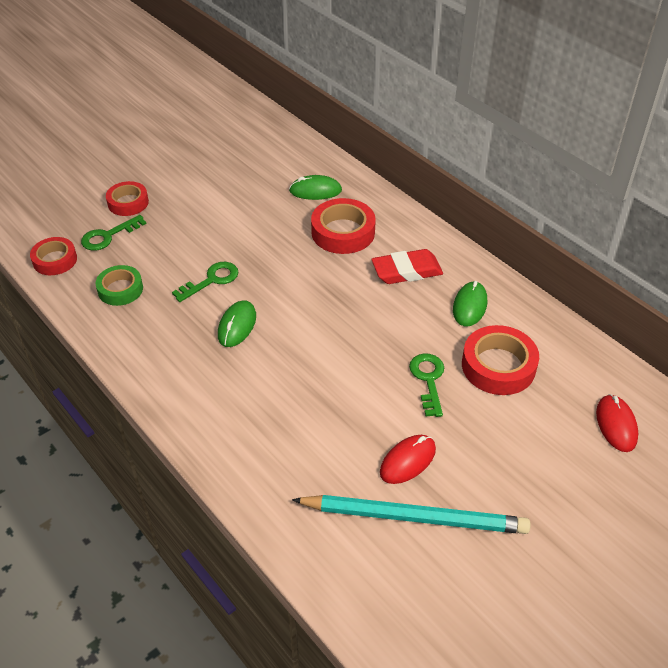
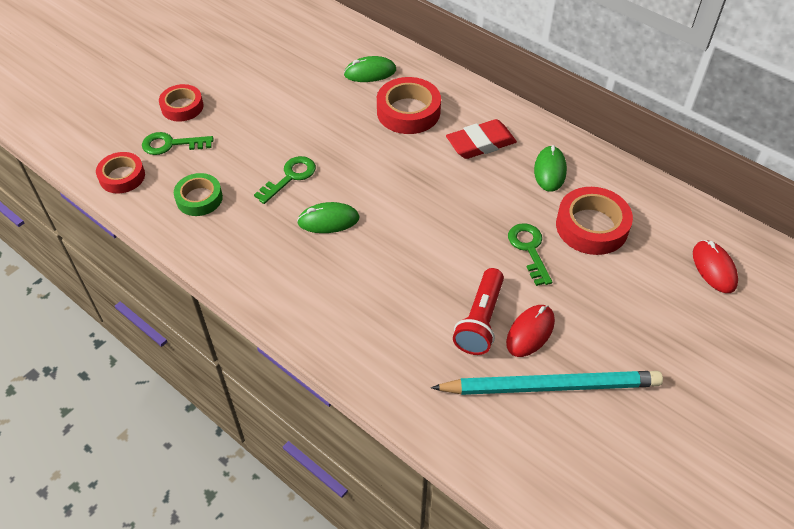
camera: 10 degrees left, 5 degrees up
green key [81,215,147,251] -> green key turned 45 degrees clockwise [142,132,213,155]
green mouse [218,300,256,347] -> green mouse turned 75 degrees clockwise [297,202,360,233]
none -> red flashlight [453,268,504,355]

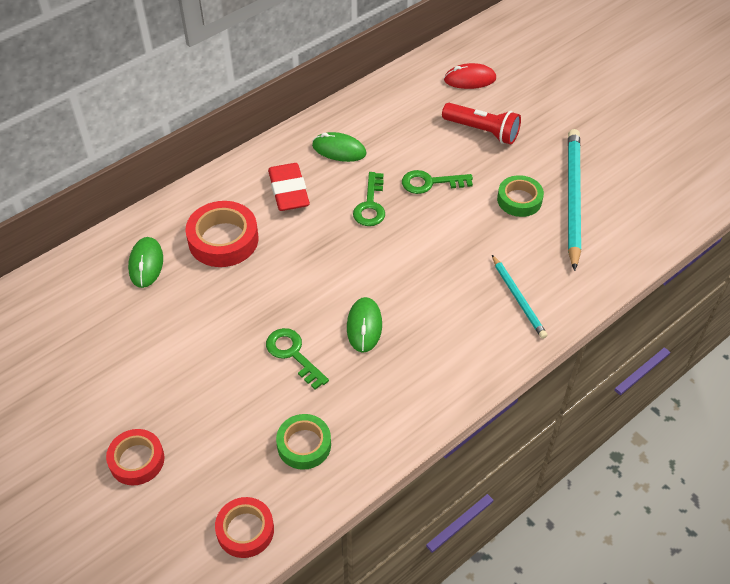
camera: 80 degrees left, 0 degrees up
green key [142,132,213,155] -> green key moved to [353,172,385,226]
red flashlight [453,268,504,355] -> red flashlight moved to [442,103,521,145]
red mouse [506,305,555,357] -> green tape [497,175,544,217]
red tape [556,187,633,255] -> none
none -> turquoise pencil [492,255,548,339]

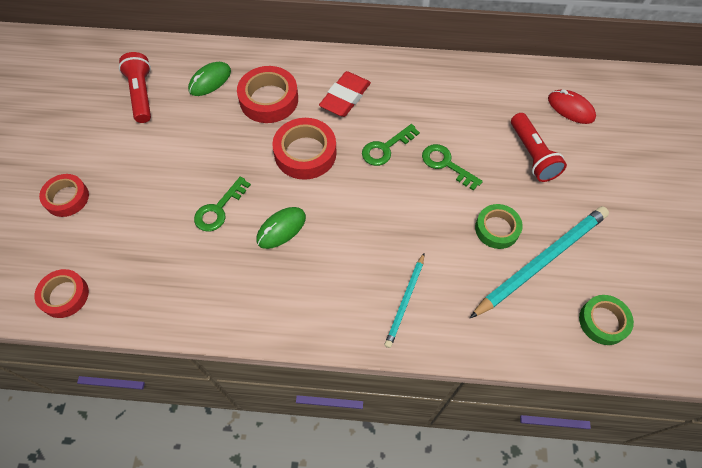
camera: 45 degrees right, 10 degrees up
green key [266,328,329,390] -> green key turned 150 degrees counterclockwise [194,176,251,231]
green tape [276,414,331,470] -> green tape moved to [579,295,634,345]
green mouse [312,132,366,162] -> none
none -> red flashlight [119,52,151,123]
none -> red tape [272,118,337,180]

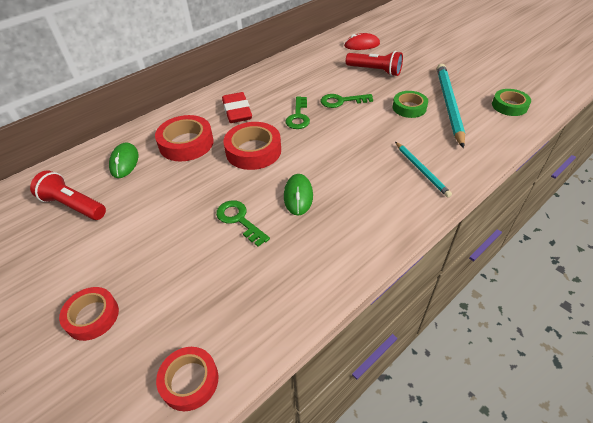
camera: 45 degrees left, 15 degrees down
green key [194,176,251,231] -> green key turned 150 degrees clockwise [216,200,270,247]

